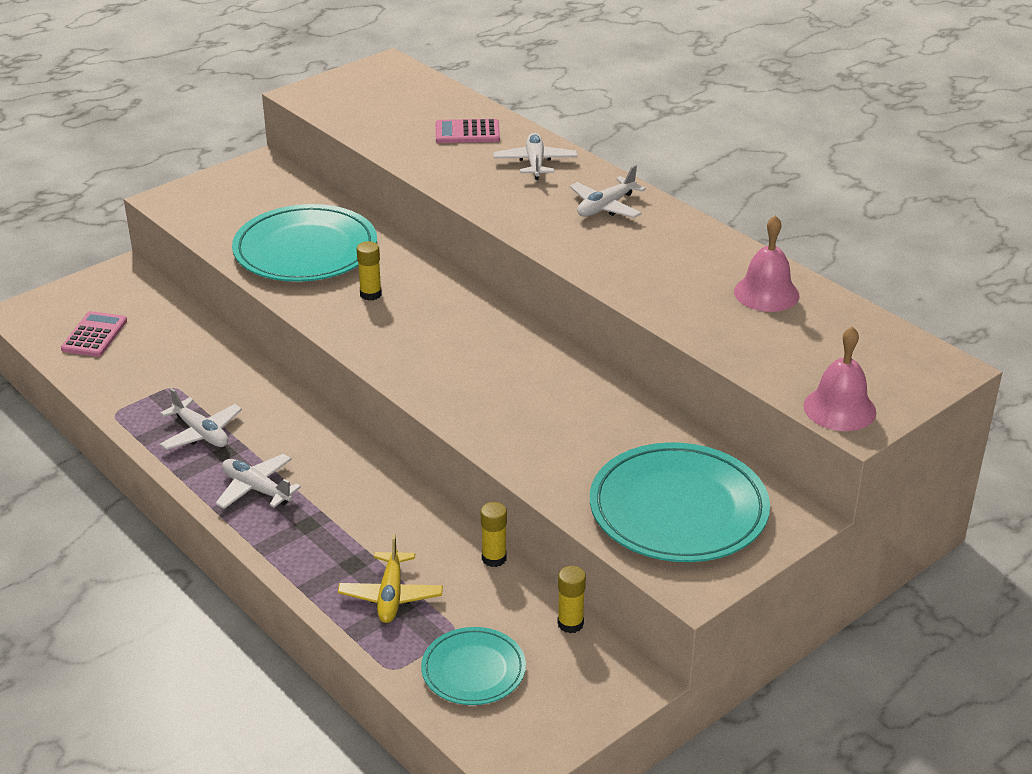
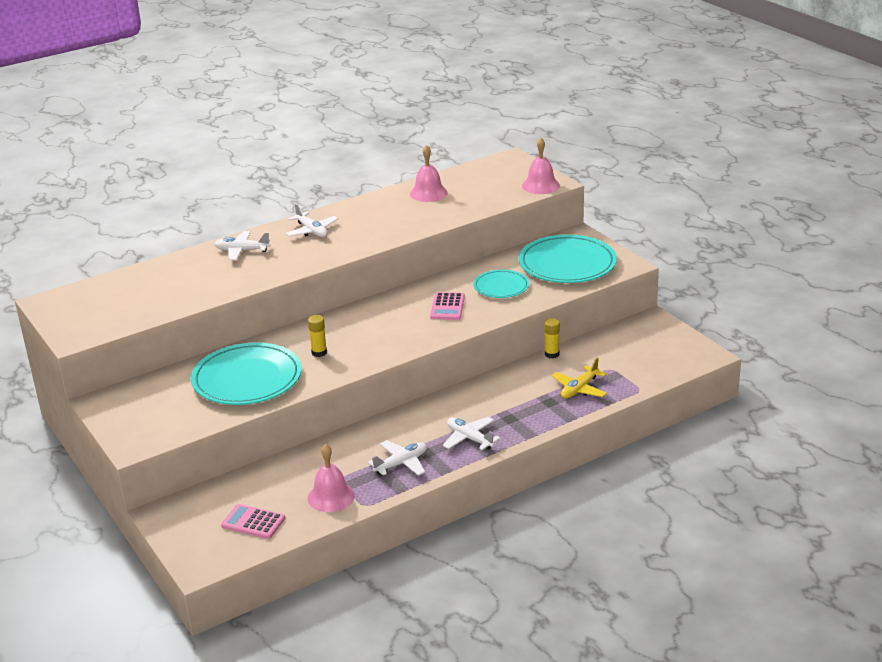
camera: 80 degrees left, 5 degrees down
white plane [215,454,301,509] -> white plane turned 90 degrees clockwise [443,417,501,450]
yellow plane [338,534,443,623] -> yellow plane turned 120 degrees clockwise [552,357,607,398]
turquoise plate [421,627,526,705] -> turquoise plate moved to [473,270,529,298]
pink calculator [436,119,500,143] -> pink calculator moved to [430,292,465,320]
yellow glue stick [558,566,586,633] -> none
none -> pink bell [308,444,355,512]

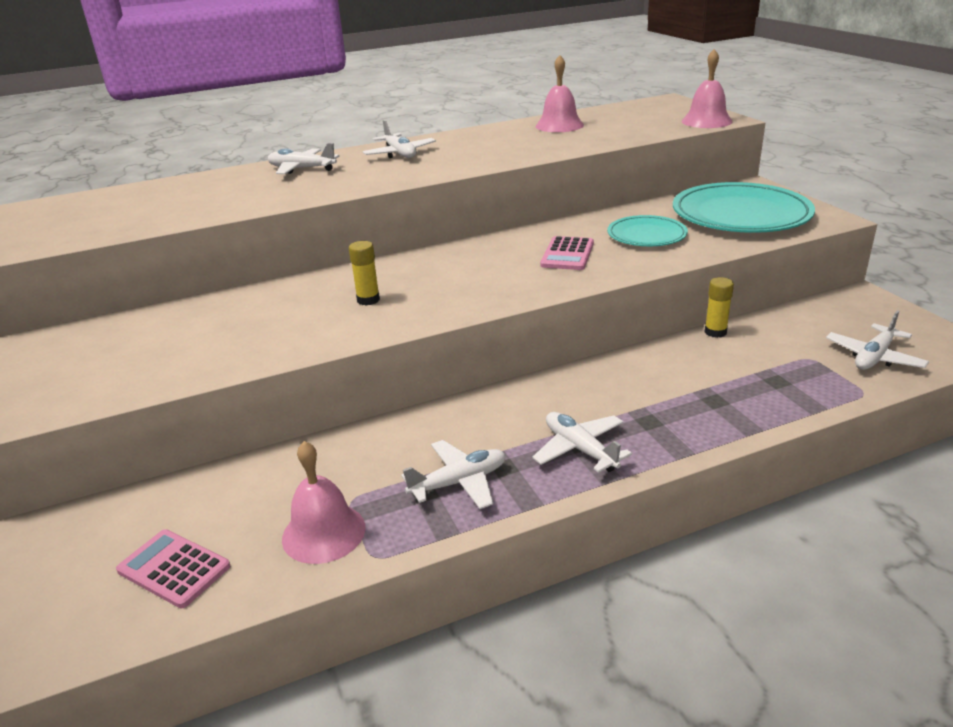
camera: 10 degrees right, 0 degrees up
turquoise plate [191,343,302,405] -> none
yellow plane [552,357,607,398] -> none
none -> white plane [826,310,929,370]

